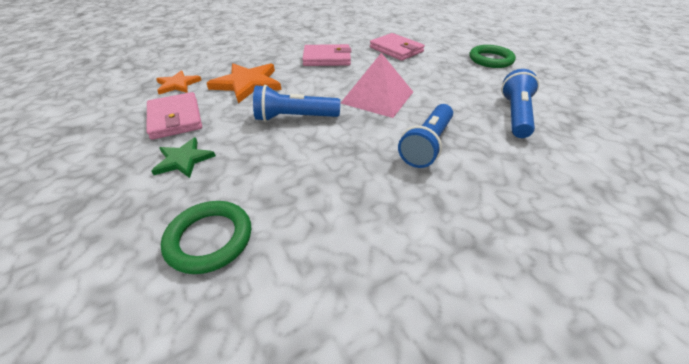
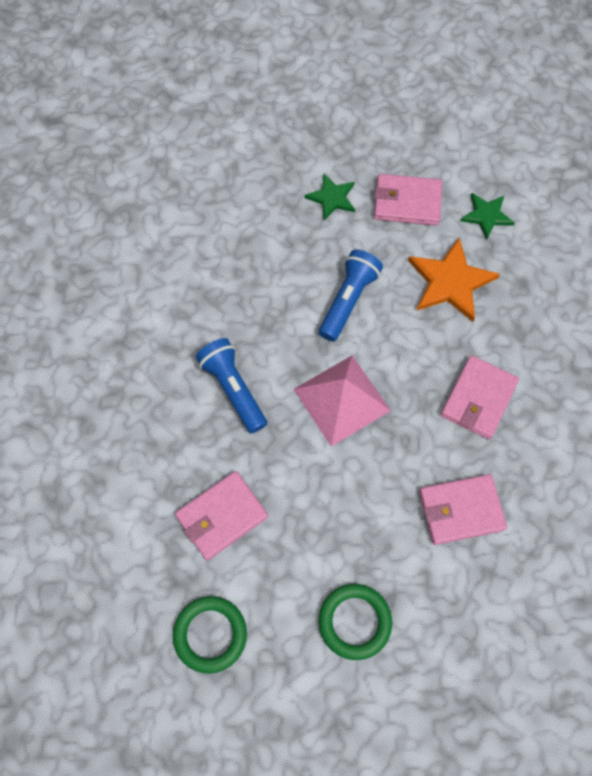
camera: 120 degrees right, 25 degrees up
orange star [156,70,201,94] -> green star [460,193,515,240]
green ring [161,201,251,274] -> green ring moved to [173,596,247,674]
blue flashlight [501,69,539,138] -> pink wallet [175,471,268,561]

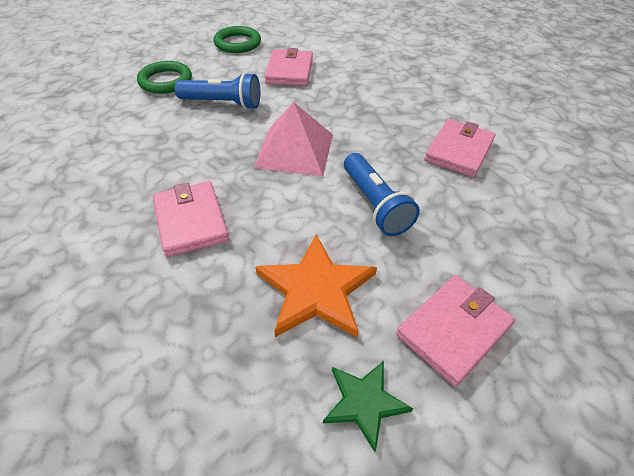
camera: 130 degrees right, 20 degrees down
blue flashlight [196,338,267,434] -> blue flashlight moved to [175,72,260,110]
green star [305,174,355,220] -> none
pink wallet [419,474,507,545] -> pink wallet moved to [424,119,495,177]

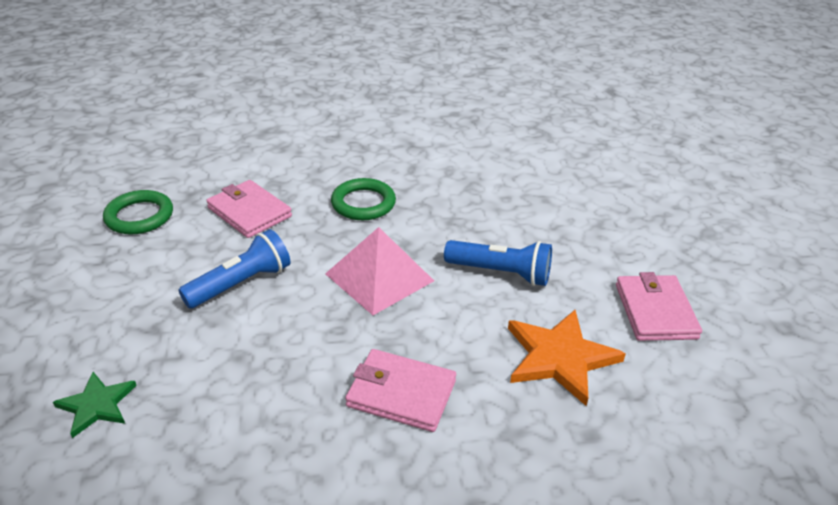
camera: 50 degrees left, 10 degrees down
green ring [137,61,192,94] -> green ring moved to [331,178,396,220]
green star [323,361,413,452] -> green star moved to [53,372,137,438]
pink wallet [424,119,495,177] -> none

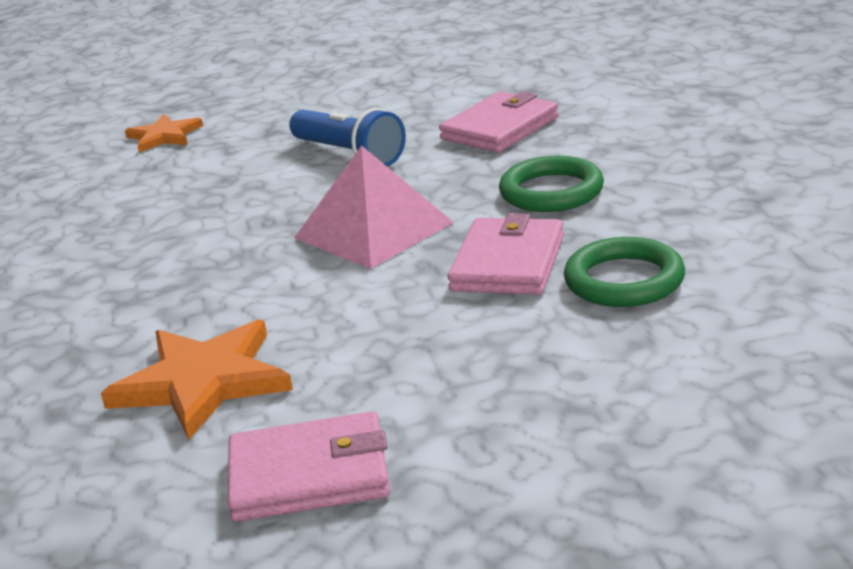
camera: 90 degrees right, 10 degrees down
green star [53,372,137,438] -> orange star [125,114,203,152]
green ring [103,190,173,235] -> green ring moved to [564,237,685,307]
pink wallet [345,349,456,432] -> pink wallet moved to [448,213,564,295]
blue flashlight [444,240,552,286] -> none

